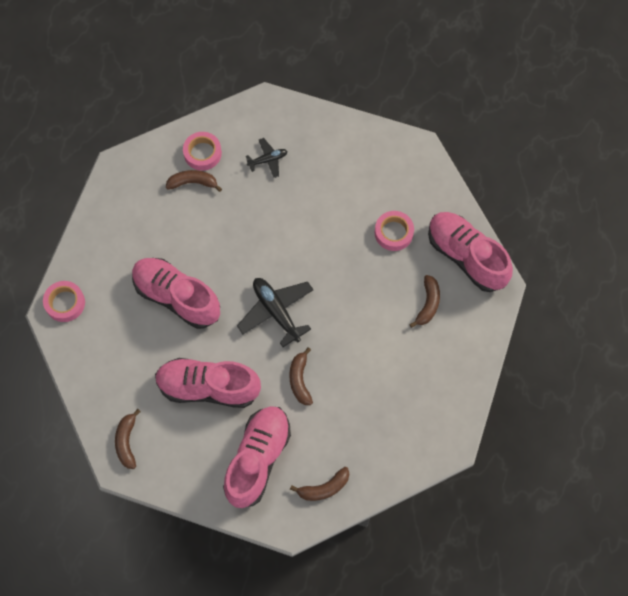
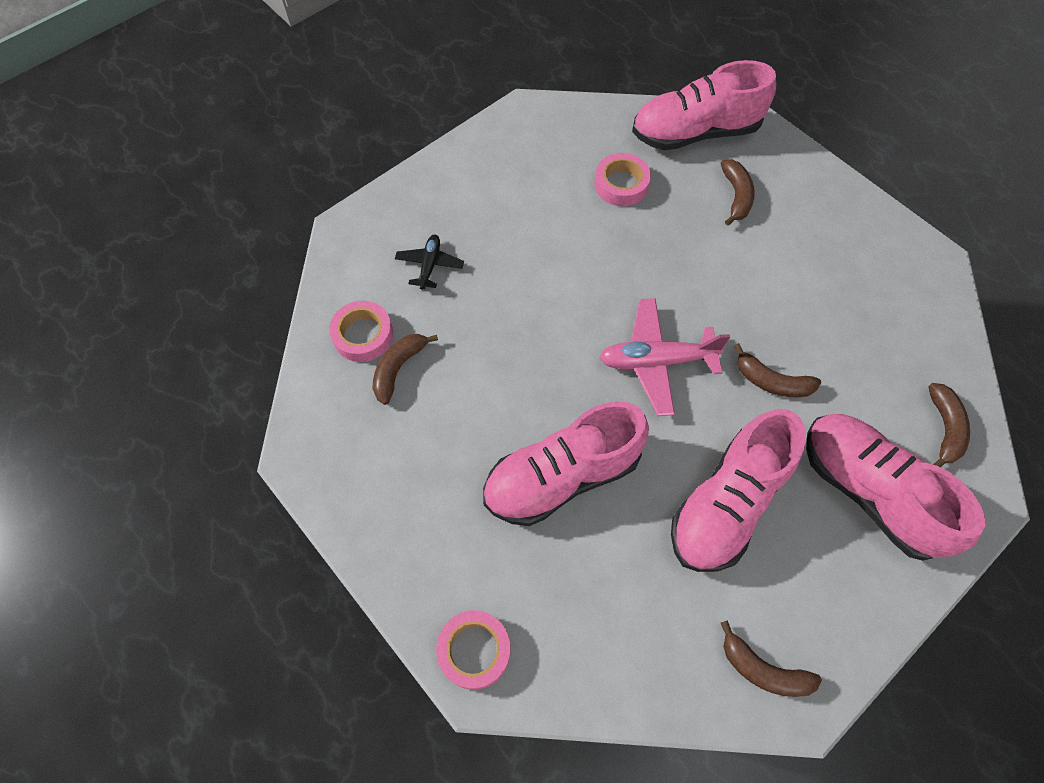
camera: 60 degrees left, 5 degrees down
black plane [237,278,313,347] -> pink plane [599,298,730,416]
brown banana [409,275,440,328] -> brown banana turned 45 degrees clockwise [721,159,755,226]

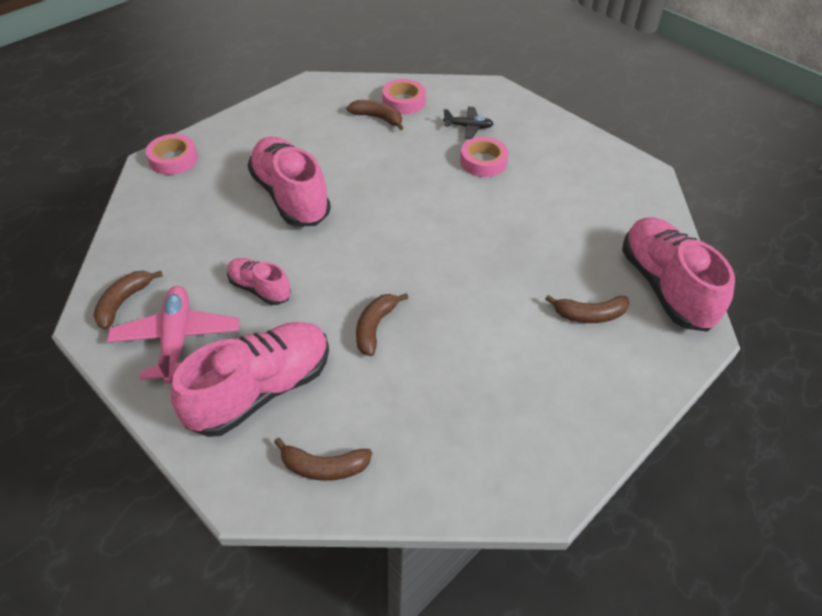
camera: 85 degrees right, 15 degrees down
pink tape [594,153,651,206] -> pink tape moved to [460,137,509,177]
pink plane [599,298,730,416] -> pink plane moved to [107,286,239,384]
pink shoe [671,409,806,572] -> pink shoe [227,258,291,305], size x0.53

